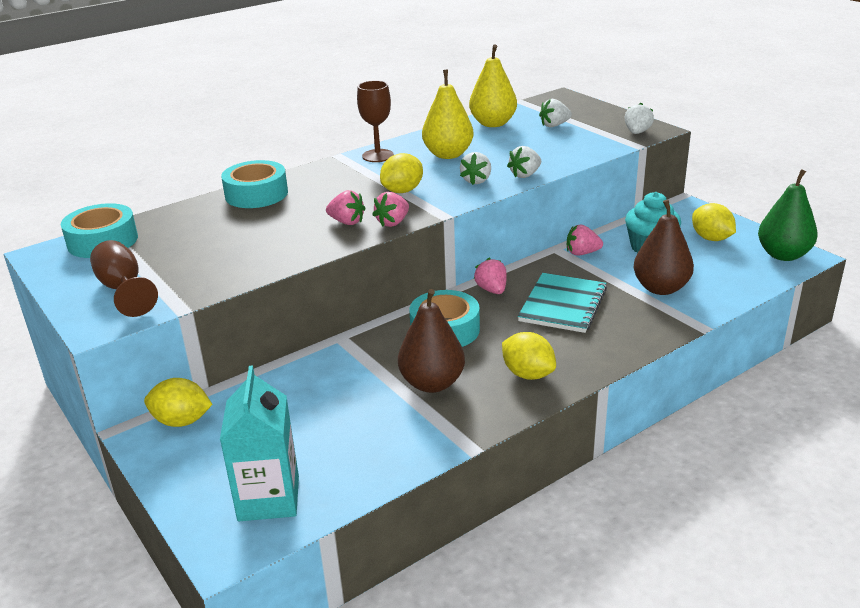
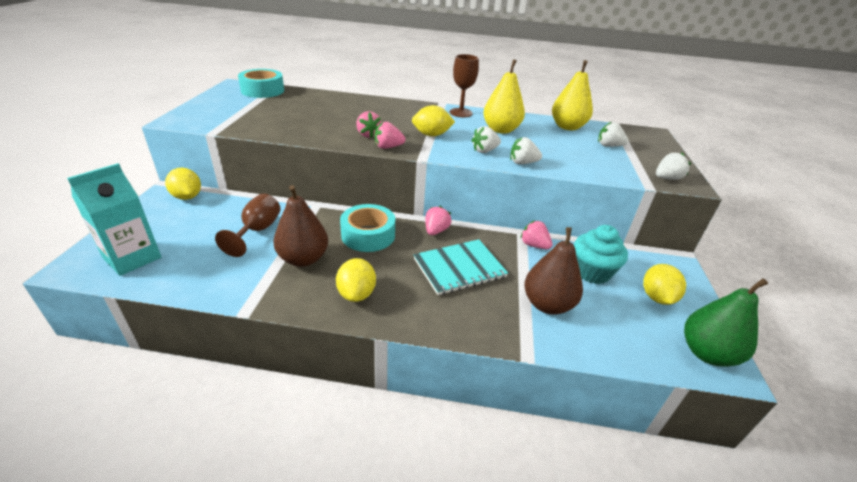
camera: 40 degrees right, 5 degrees up
brown goblet [90,240,158,317] -> brown goblet moved to [215,194,280,257]
turquoise tape [221,160,288,208] -> none

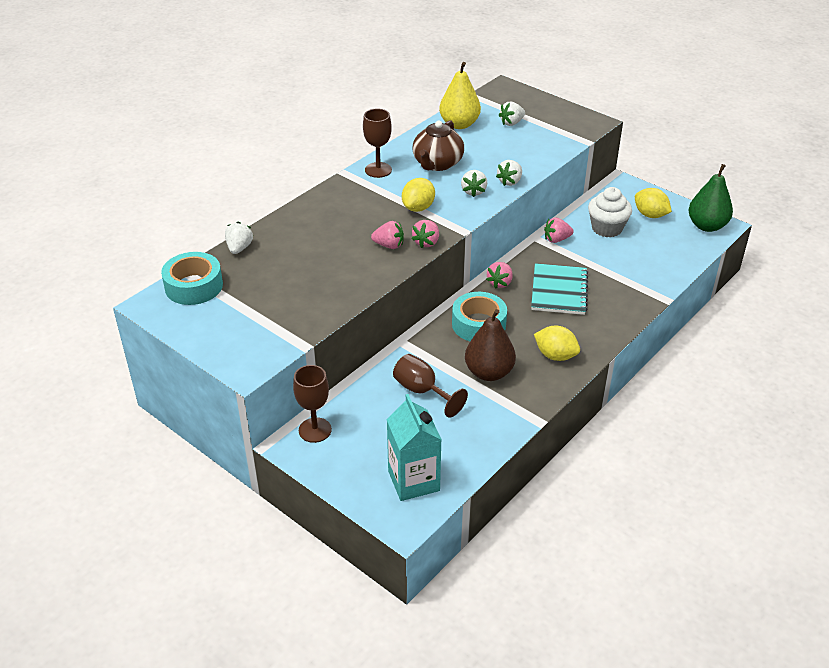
camera: 55 degrees left, 5 degrees up
yellow lemon [165,168,201,200] -> brown goblet [293,365,332,443]
pink strawberry [425,206,451,235] -> pink strawberry turned 120 degrees counterclockwise [486,262,513,289]
yellow pear [483,59,525,134] -> brown teapot [412,120,464,171]
brown pear [524,227,583,315] -> none
turquoise cupcake [574,225,628,284] -> white cupcake [588,187,632,238]
white strawberry [656,152,691,180] -> white strawberry moved to [225,222,253,254]

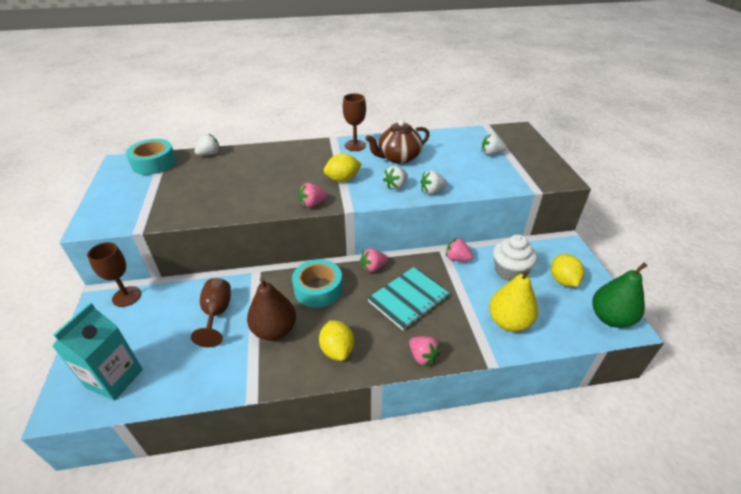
camera: 40 degrees right, 0 degrees up
pink strawberry [371,221,404,249] -> pink strawberry moved to [409,336,441,366]
yellow pear [439,62,481,129] -> yellow pear moved to [489,269,538,332]

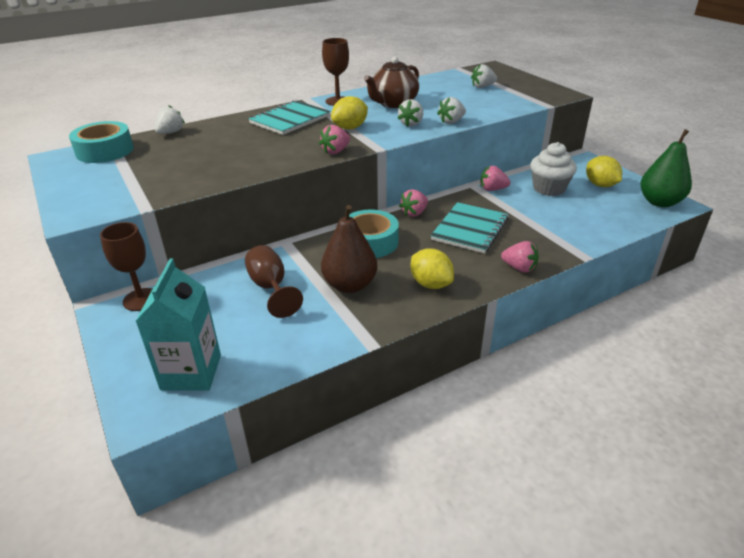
camera: 20 degrees left, 5 degrees down
yellow pear [489,269,538,332] -> none
none -> turquoise notebook [248,100,331,135]

